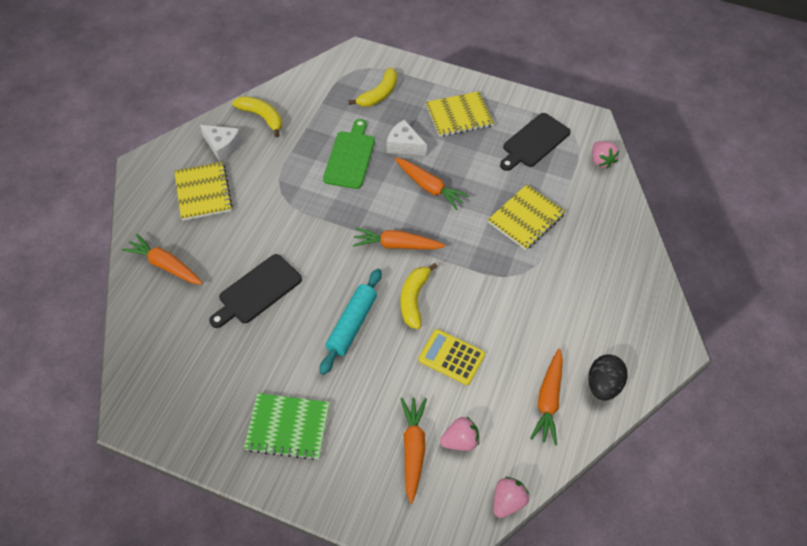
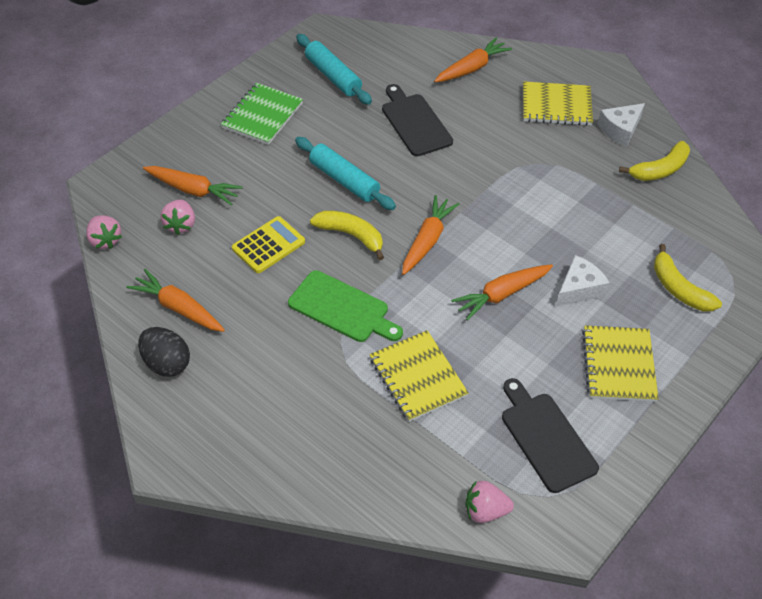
camera: 110 degrees right, 5 degrees down
green cutting board [323,119,375,189] -> green cutting board moved to [288,270,403,342]
none -> turquoise rolling pin [296,34,372,105]

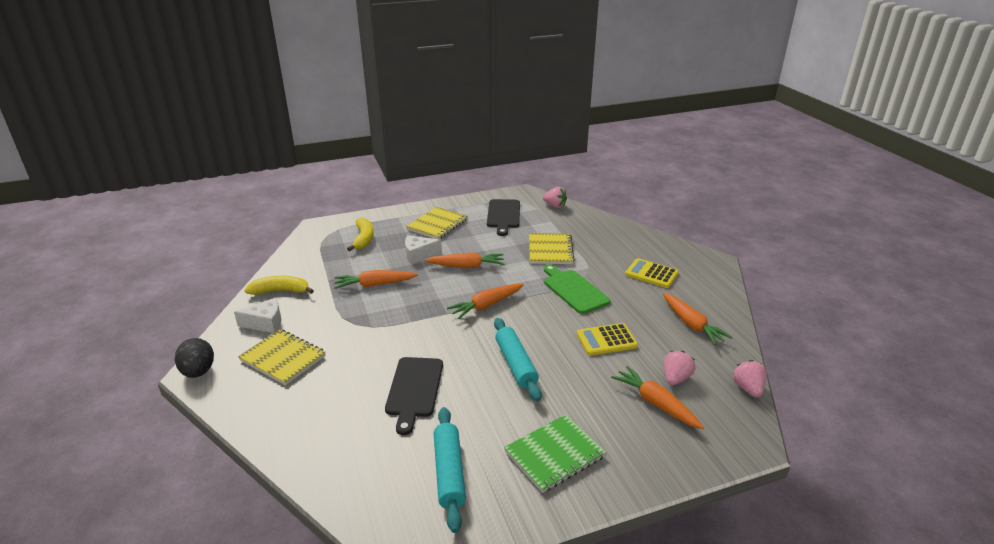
camera: 150 degrees left, 20 degrees down
black egg [138,327,190,377] -> black egg moved to [175,338,214,378]
yellow banana [310,210,384,260] -> none
orange carrot [434,37,512,82] -> orange carrot moved to [334,270,418,289]
none -> yellow calculator [625,258,679,288]

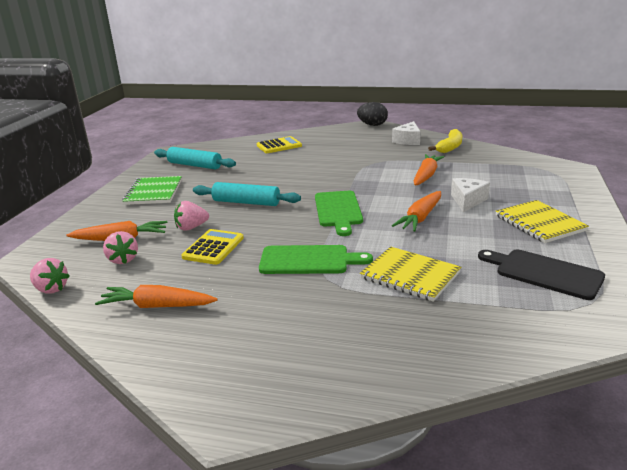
camera: 125 degrees right, 5 degrees down
yellow notebook [238,329,326,385] -> none
yellow banana [347,218,374,251] -> none
black cutting board [385,357,443,435] -> none
orange carrot [447,284,524,319] -> green cutting board [315,191,363,236]
pink strawberry [543,187,567,208] -> pink strawberry moved to [174,201,209,231]
yellow calculator [625,258,679,288] -> yellow calculator moved to [257,136,302,153]

